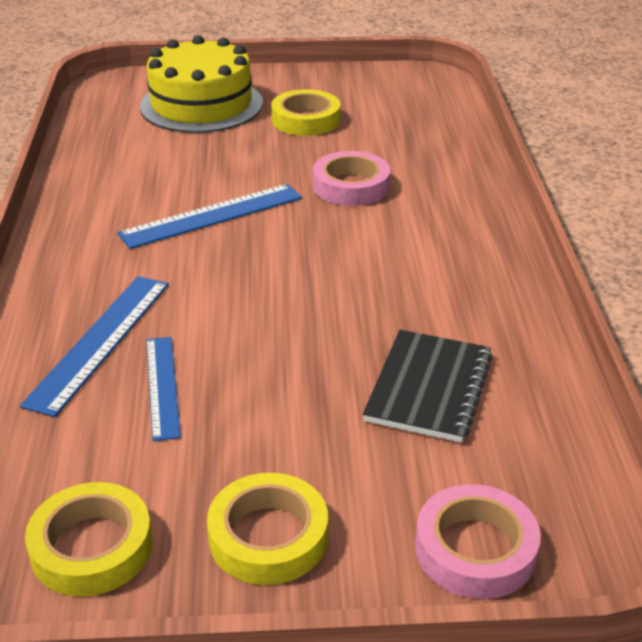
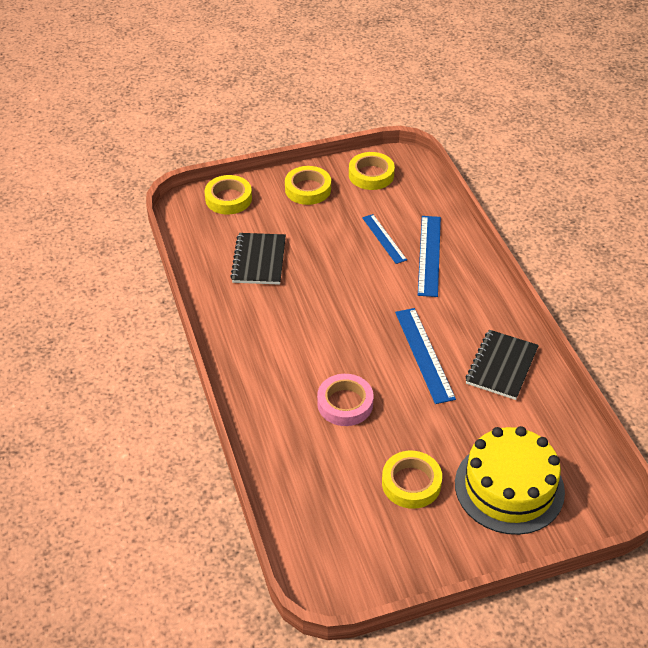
camera: 165 degrees right, 10 degrees up
blue ruler [117,184,302,249] -> blue ruler turned 60 degrees counterclockwise [395,308,456,404]
pink tape [415,484,541,599] -> yellow tape [205,175,252,214]
none -> black notebook [465,330,539,400]

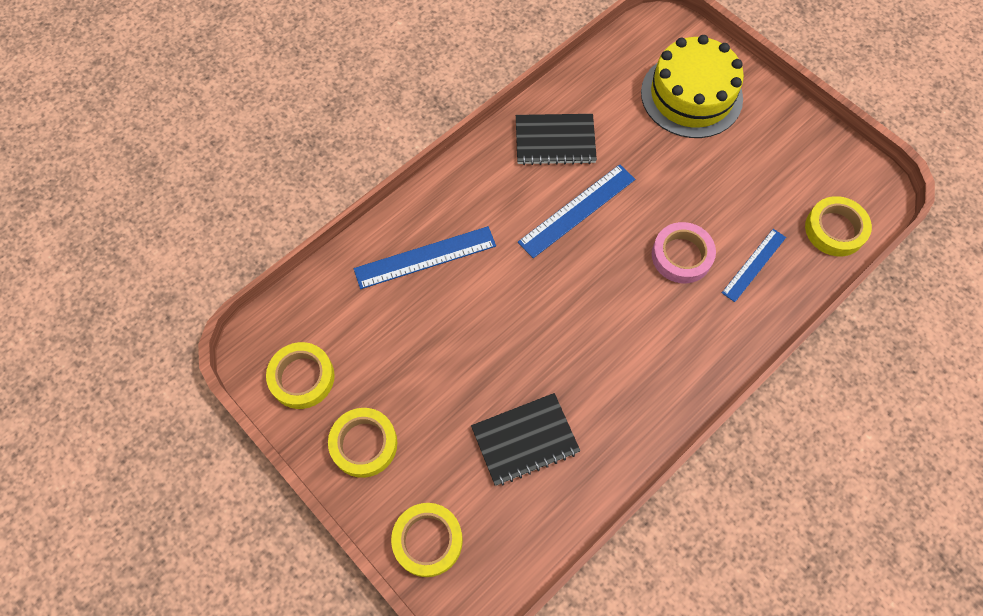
camera: 115 degrees left, 20 degrees up
blue ruler [362,214,407,264] -> blue ruler moved to [722,229,786,302]
yellow tape [382,451,442,509] -> yellow tape moved to [805,196,872,256]

